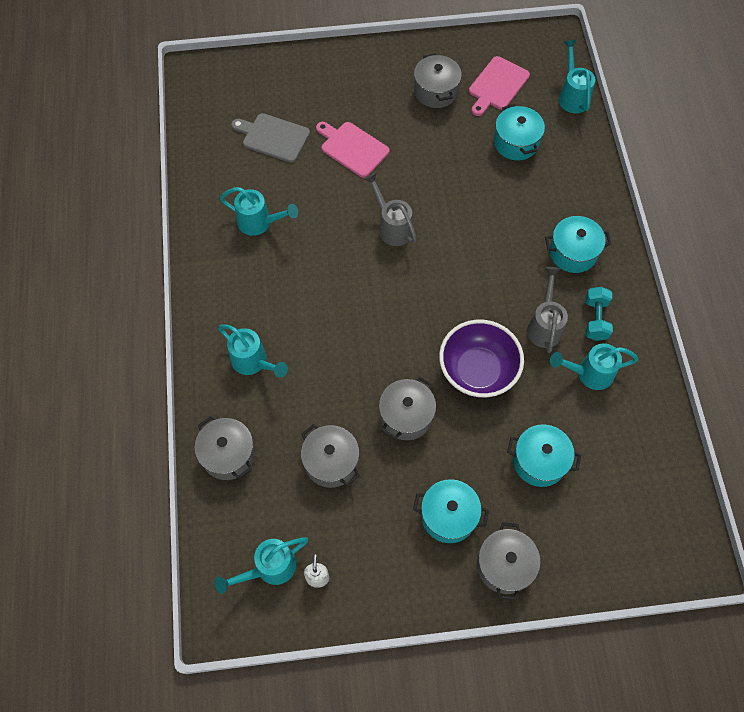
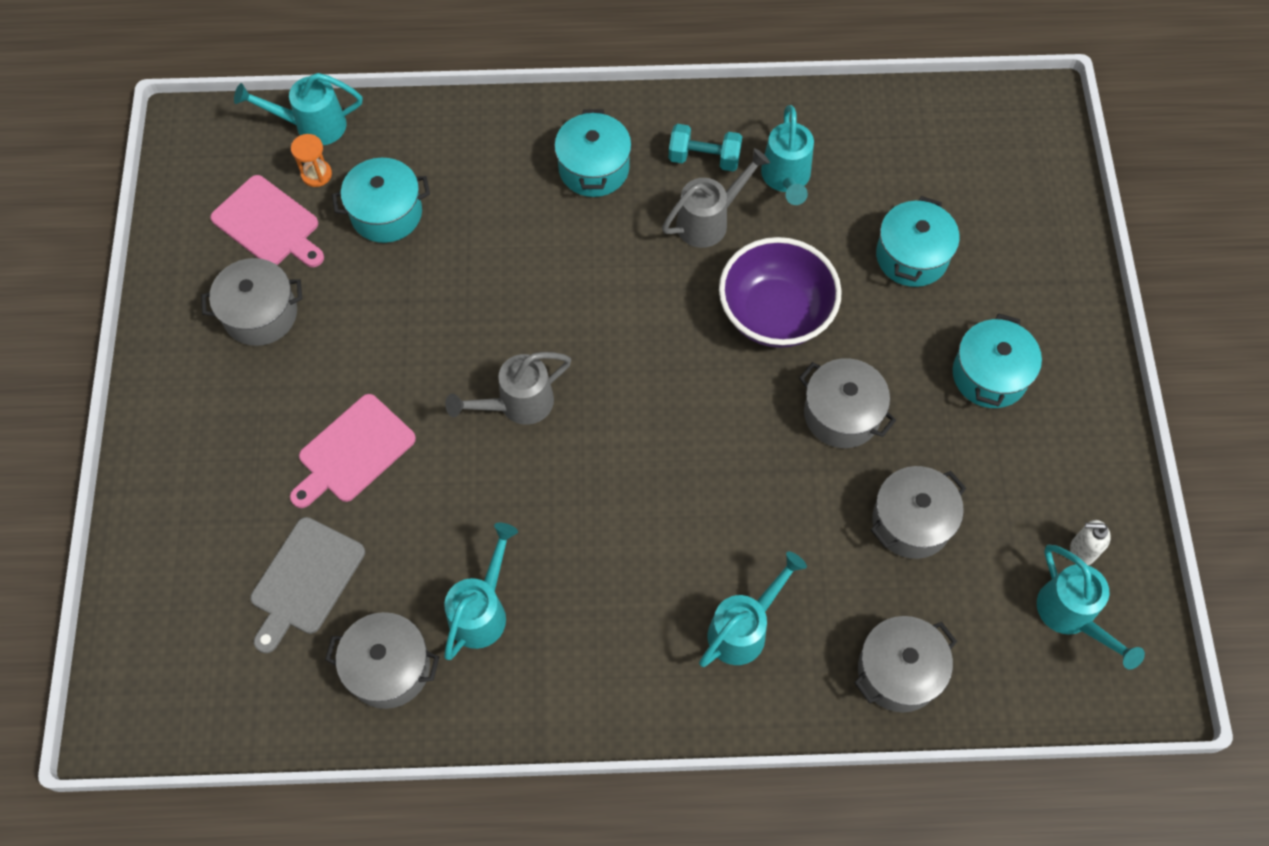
camera: 85 degrees left, 0 degrees up
grey pot [477,522,541,600] -> grey pot moved to [325,612,439,709]
grey watering can [527,267,568,353] -> grey watering can turned 135 degrees clockwise [662,148,770,248]
none -> orange hourglass [291,134,332,187]

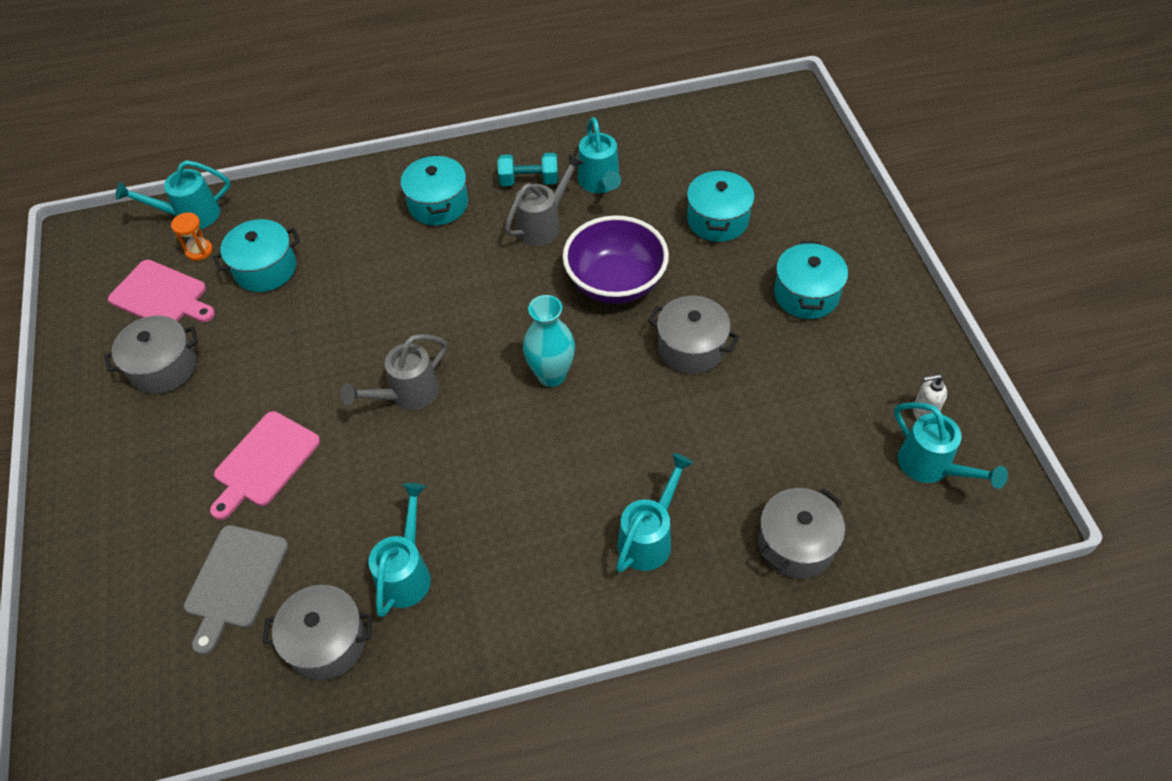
camera: 10 degrees left, 10 degrees down
grey pot [870,466,966,559] -> none
none -> turquoise vase [523,295,575,387]

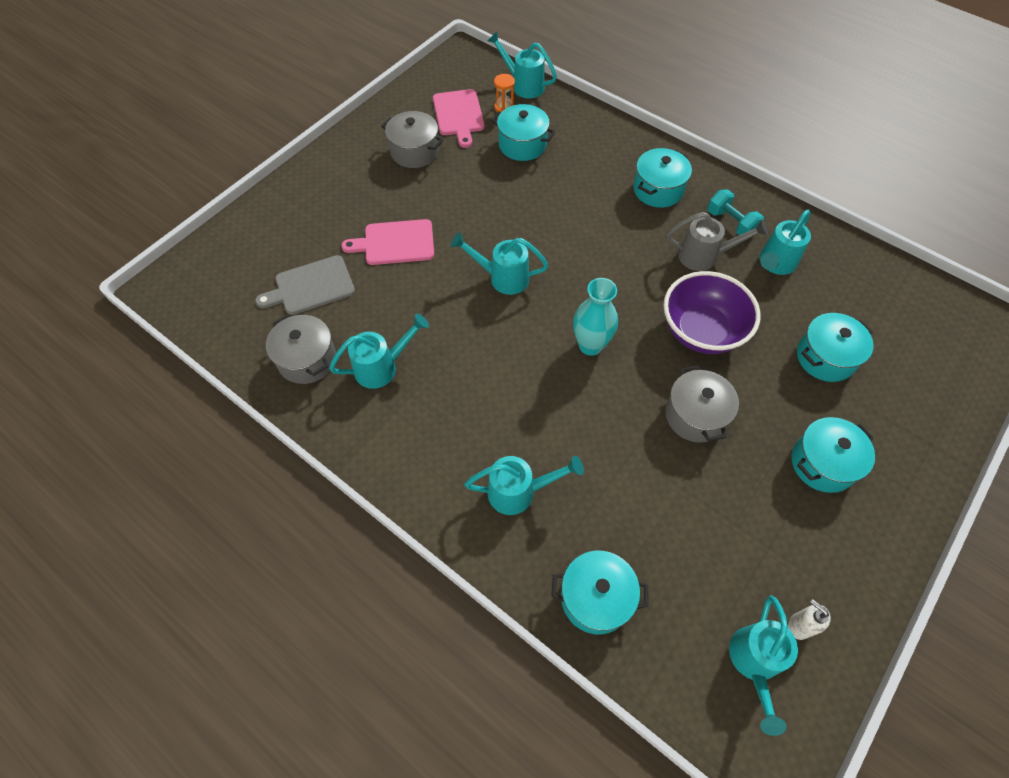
camera: 50 degrees right, 5 degrees up
grey watering can [340,334,447,410] -> turquoise watering can [451,233,549,295]
grey pot [758,488,845,579] -> turquoise pot [551,551,648,634]

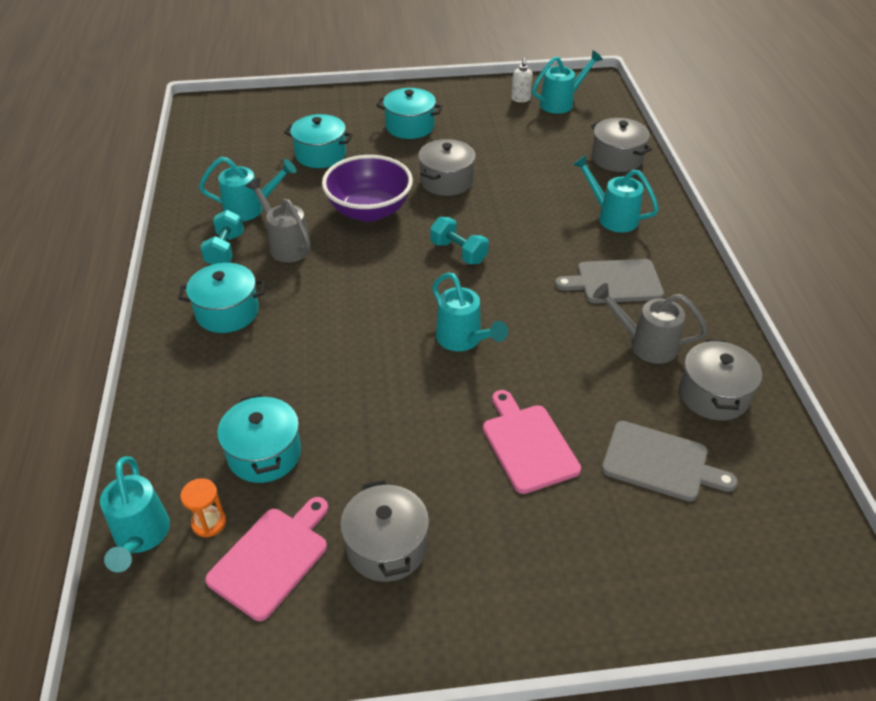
camera: 135 degrees left, 15 degrees down
turquoise watering can [329,314,429,389] -> grey watering can [593,283,708,364]
pink cutting board [341,219,434,265] -> pink cutting board turned 150 degrees counterclockwise [483,390,581,494]
turquoise pot [551,551,648,634] -> grey pot [591,118,652,172]
turquoise vase [573,278,618,356] -> turquoise dumbbell [430,217,489,264]
none -> grey cutting board [555,259,664,303]

